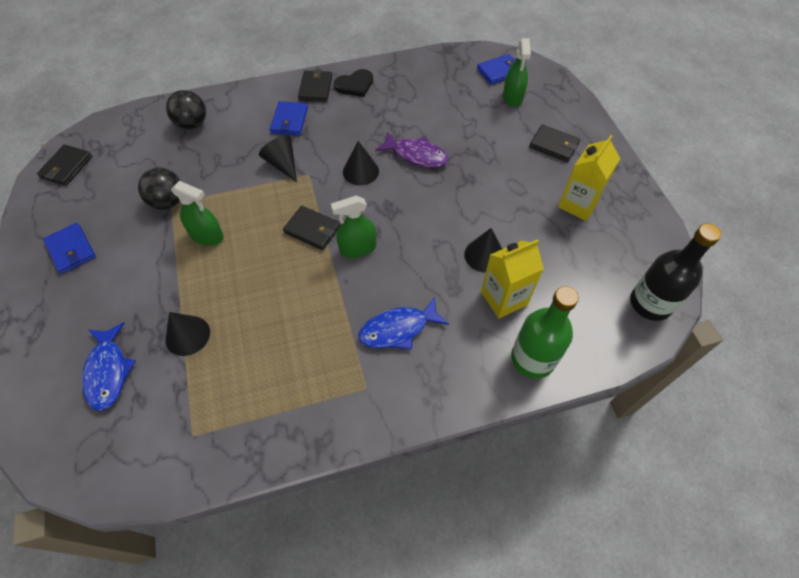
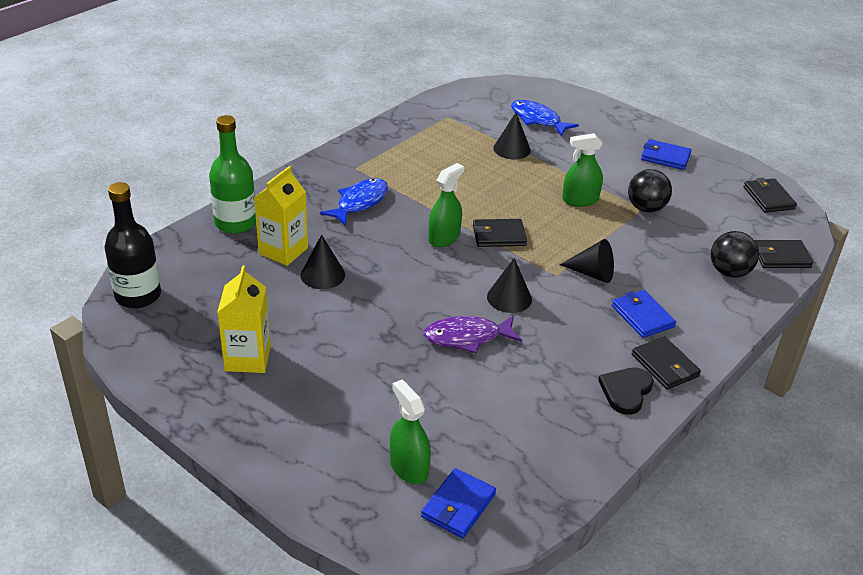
camera: 145 degrees right, 20 degrees down
black wallet [529,124,580,162] -> black wallet moved to [755,240,813,268]

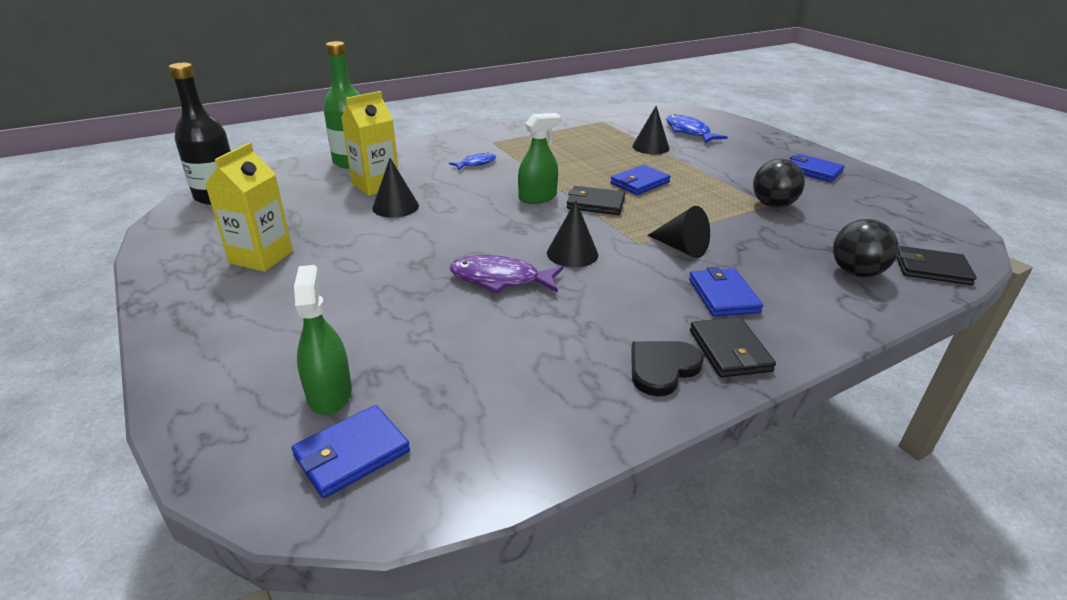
camera: 20 degrees right, 5 degrees down
blue fish [320,178,388,226] -> blue fish [449,152,496,170], size x0.60
green spray bottle [562,133,603,207] -> none
black wallet [744,178,797,213] -> none
none -> blue wallet [610,165,671,195]

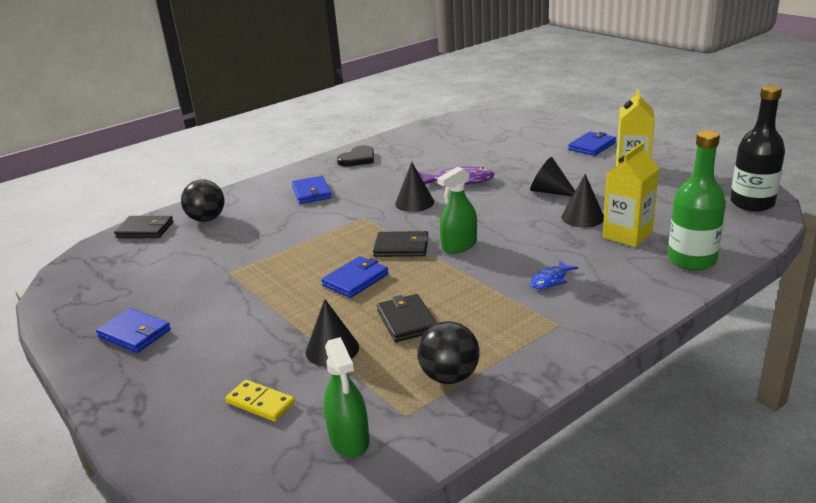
camera: 175 degrees right, 5 degrees down
blue wallet [291,405,410,498] -> blue wallet moved to [568,132,616,156]
green spray bottle [294,265,352,415] -> green spray bottle moved to [324,337,370,458]
black cone [648,206,710,258] -> black cone moved to [530,157,575,197]
blue fish [666,114,728,143] -> yellow domino [225,380,295,422]
black wallet [690,317,776,378] -> black wallet moved to [377,294,437,342]
black ball [753,159,805,208] -> black ball moved to [417,321,480,384]

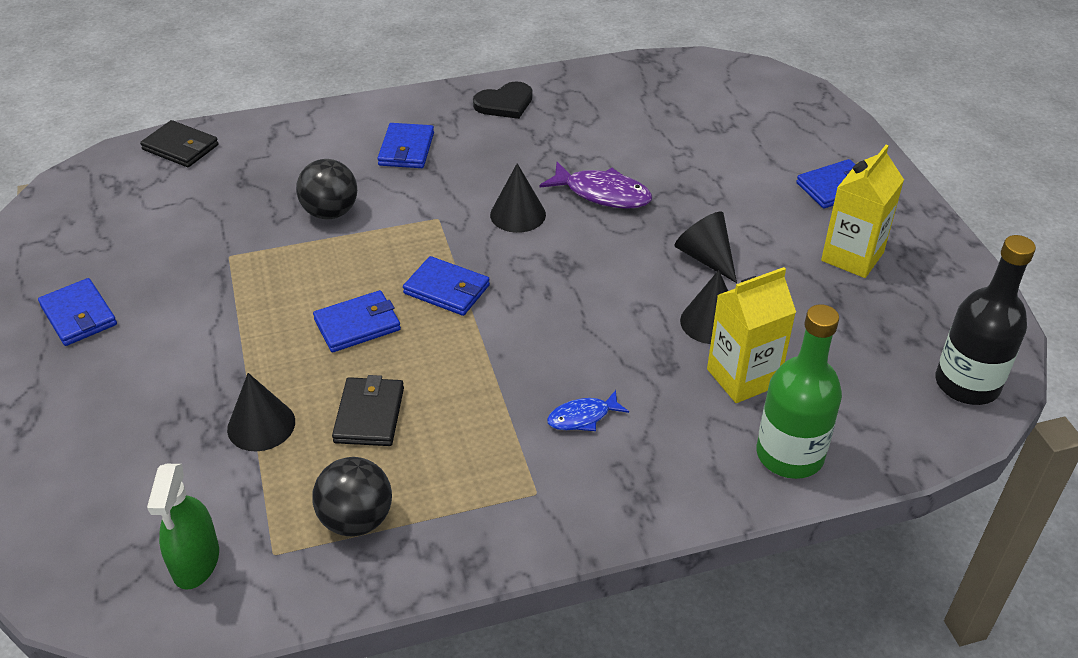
camera: 20 degrees right, 15 degrees up
black ball [181,179,225,222] -> black ball moved to [296,159,357,219]
yellow domino [225,380,295,422] -> none
black wallet [373,231,428,257] -> blue wallet [403,256,490,316]
green spray bottle [437,166,477,254] -> none

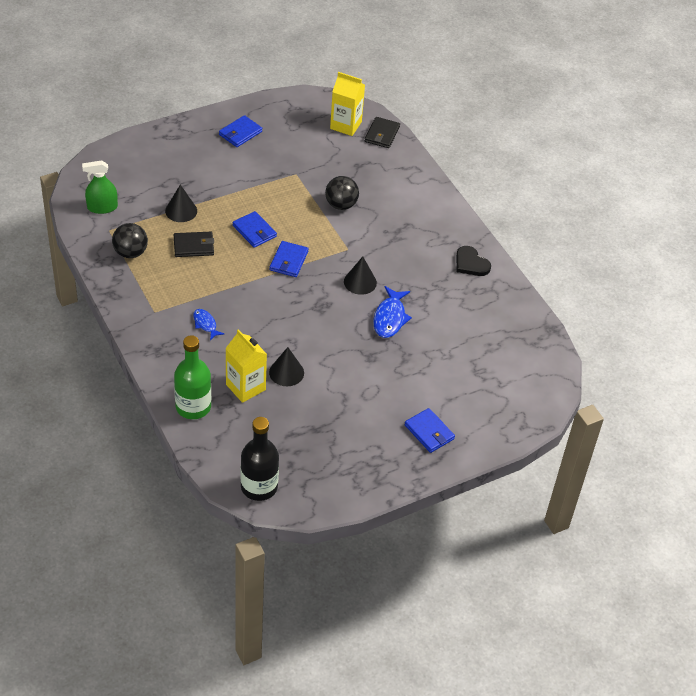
camera: 75 degrees right, 5 degrees up
blue wallet [377,123,434,168] -> none
purple fish [539,162,652,209] -> blue fish [373,286,412,338]
black cone [674,212,737,283] -> none
yellow carton [821,145,904,278] -> yellow carton moved to [330,72,365,136]

